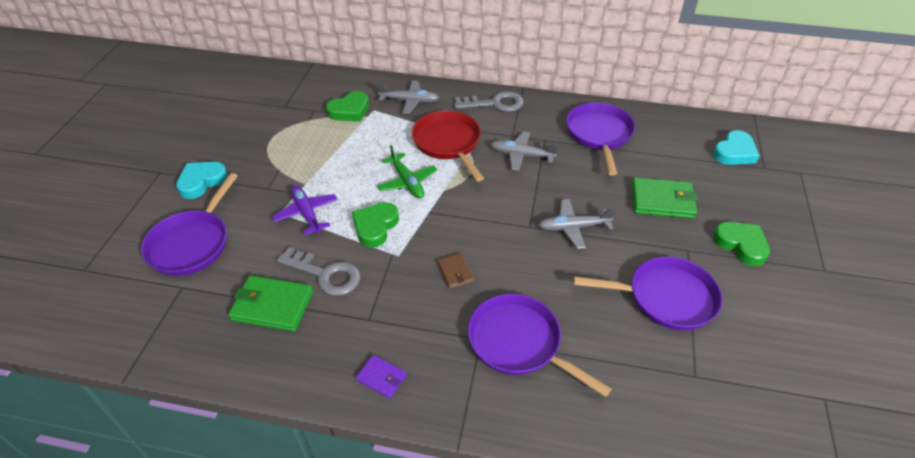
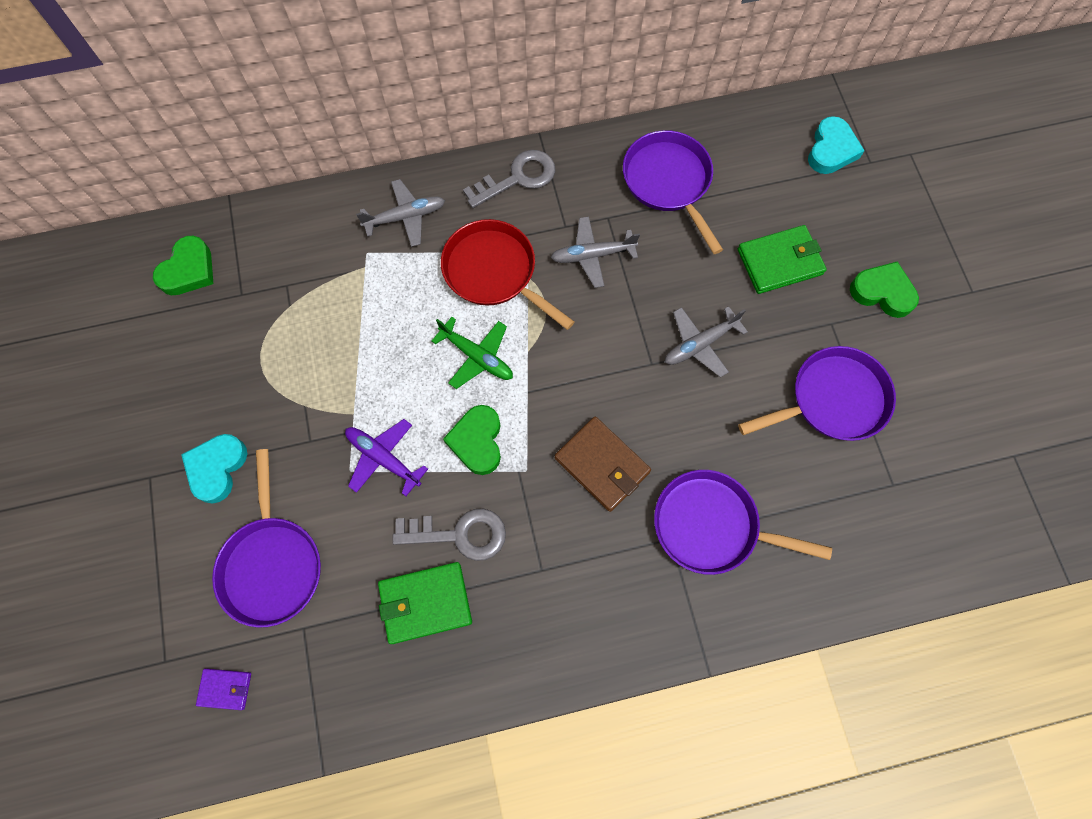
camera: 25 degrees left, 25 degrees up
green heart [326,91,369,122] -> green heart moved to [153,236,213,295]
purple wallet [356,355,407,398] -> purple wallet moved to [196,669,251,710]
brown wallet [438,253,474,289] -> brown wallet [555,417,651,512], size x1.82

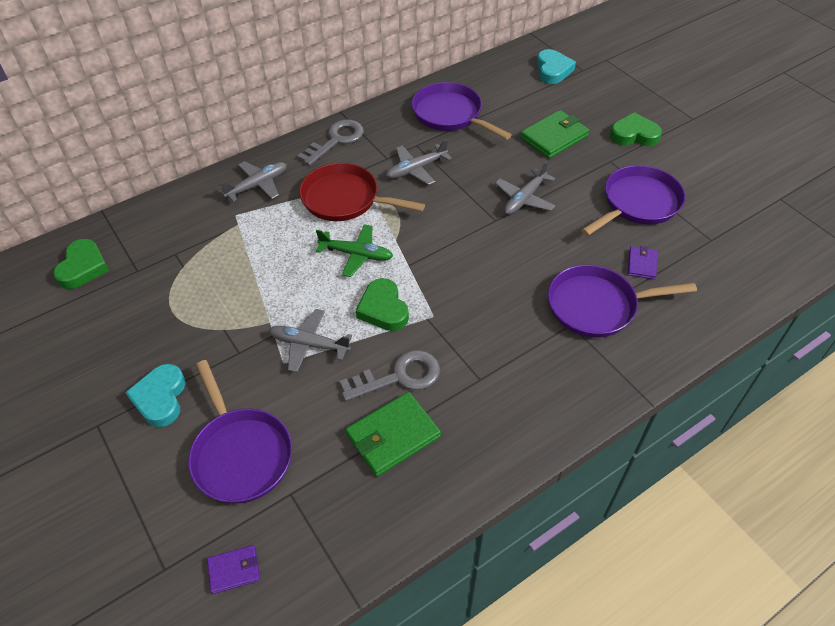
camera: 20 degrees left, 20 degrees down
purple plane [345,419,428,496] -> grey plane [269,309,352,372]
brown wallet [555,417,651,512] -> none
none -> purple wallet [628,246,657,279]

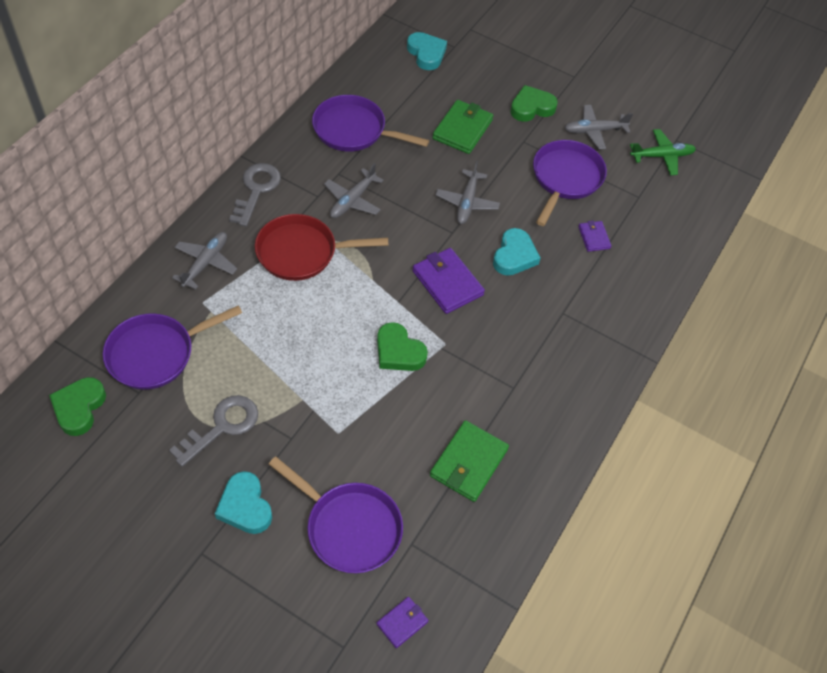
camera: 30 degrees left, 5 degrees up
green heart [53,239,109,289] -> green heart turned 150 degrees counterclockwise [49,377,106,436]
grey plane [269,309,352,372] -> grey plane moved to [564,105,633,149]
green plane [316,224,393,277] -> green plane moved to [630,129,696,175]
grey key [340,350,440,401] -> grey key moved to [169,395,258,467]
purple pan [548,265,697,338] -> purple pan moved to [103,305,242,390]
none -> purple wallet [412,248,485,314]
none -> turquoise heart [493,228,541,276]

